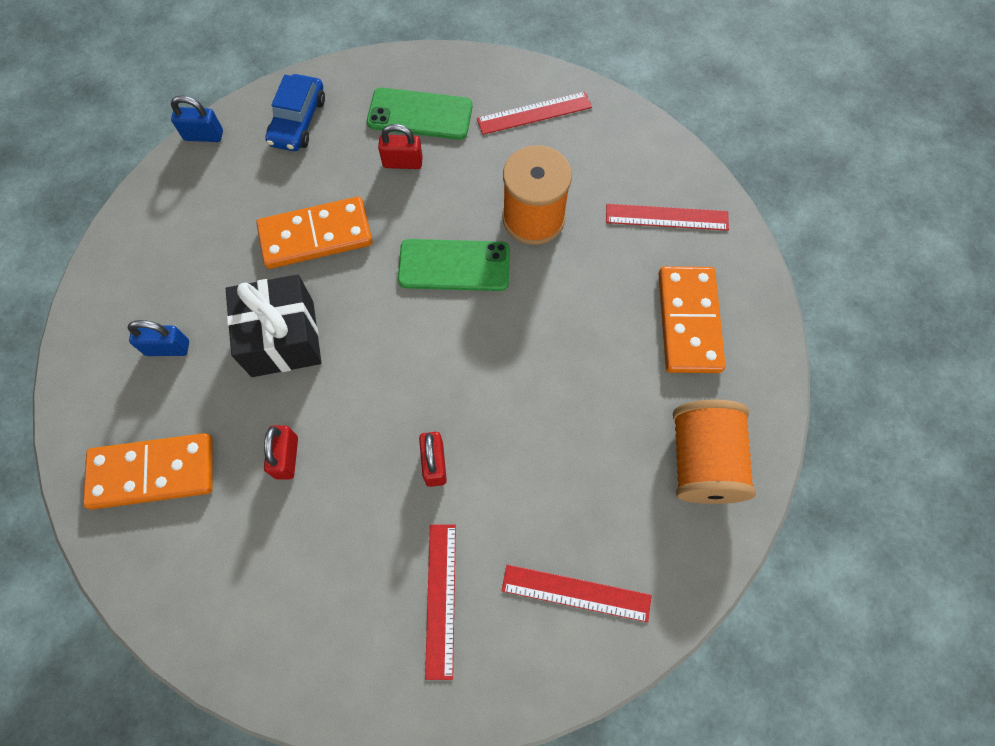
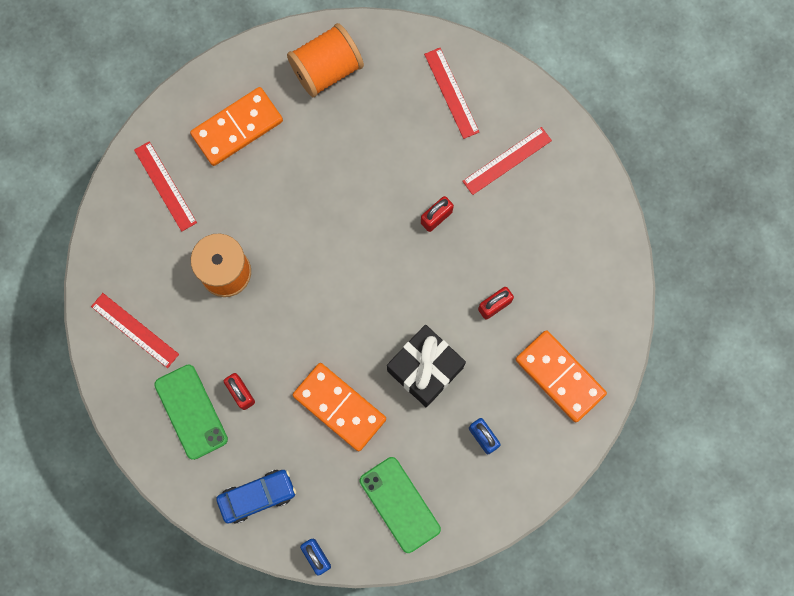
camera: 125 degrees left, 10 degrees up
green phone [398,239,510,291] -> green phone moved to [360,457,441,553]

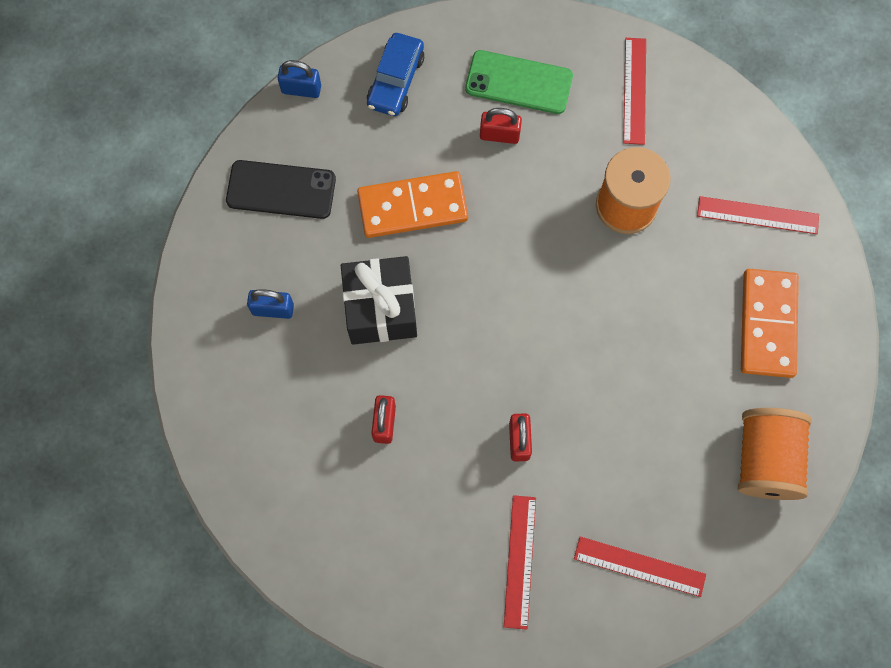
camera: 130 degrees right, 5 degrees down
red ruler [91,293,179,368] -> red ruler turned 75 degrees counterclockwise [623,38,646,145]
green phone [360,457,441,553] -> black phone [226,160,336,219]
orange domino [516,330,607,423] -> none

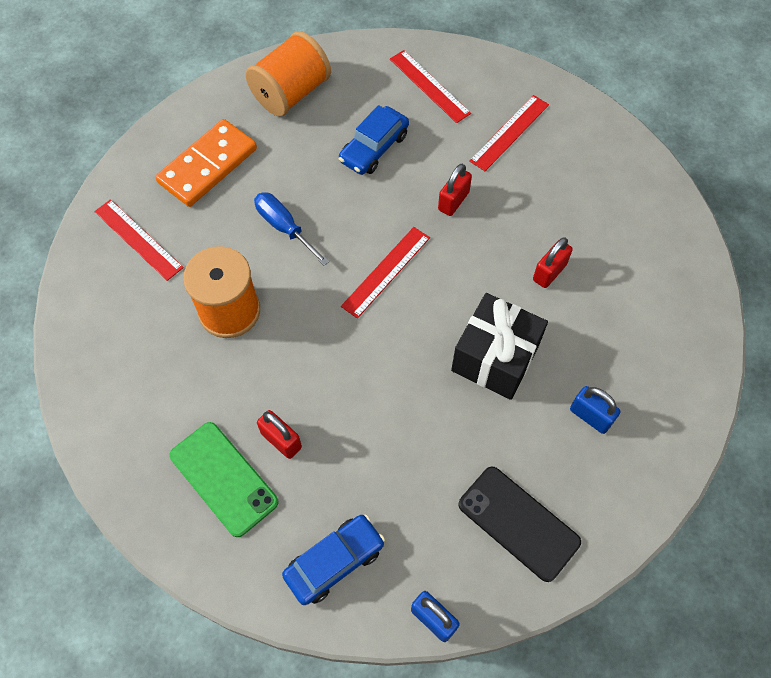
camera: 145 degrees left, 10 degrees down
orange domino [357,171,468,238] -> none
red ruler [623,38,646,145] -> red ruler moved to [341,227,430,319]
none -> blue screwdriver [254,192,329,266]
none -> blue car [339,105,409,175]

